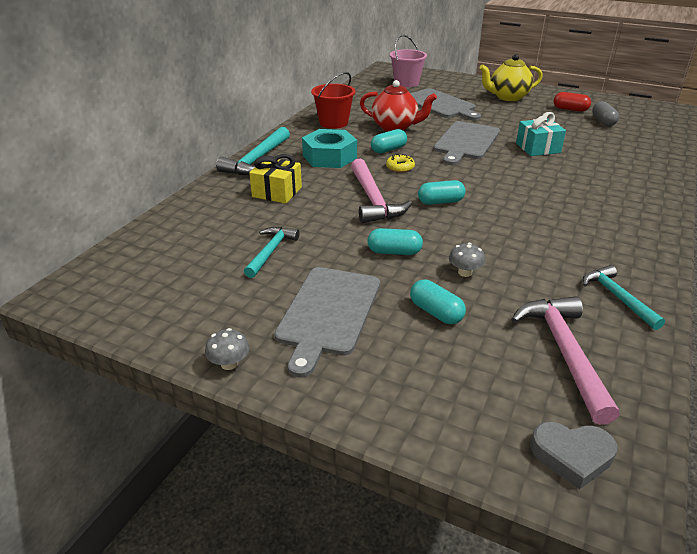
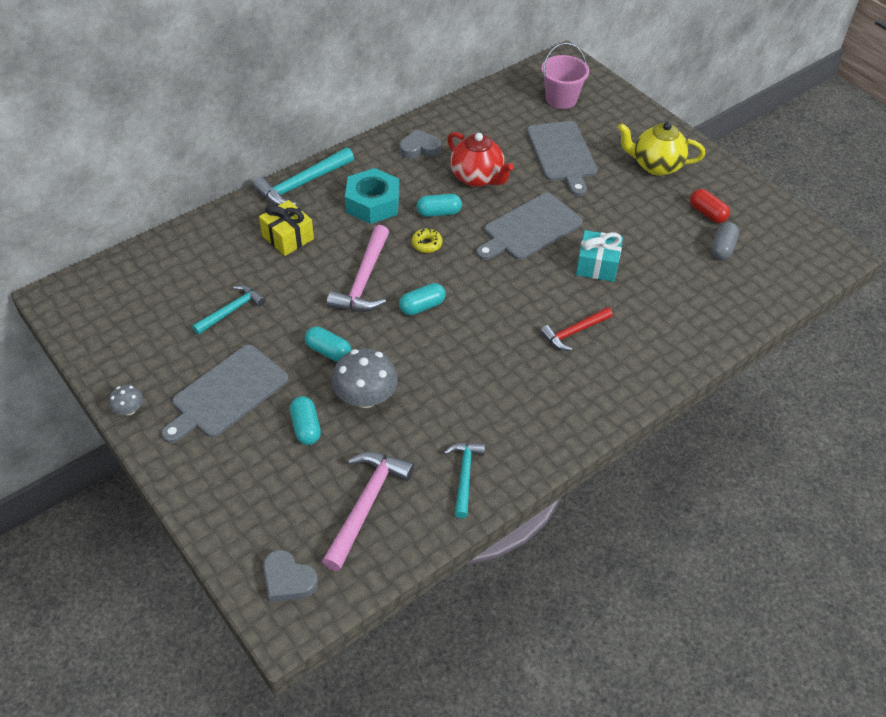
camera: 25 degrees right, 15 degrees up
red bucket [311,72,355,129] -> grey heart [399,129,441,159]
turquoise capsule [418,180,465,205] -> turquoise capsule turned 45 degrees counterclockwise [399,283,446,315]
grey mushroom [449,243,485,277] -> grey mushroom [332,348,398,408], size x1.96
none -> red hammer [540,307,613,351]

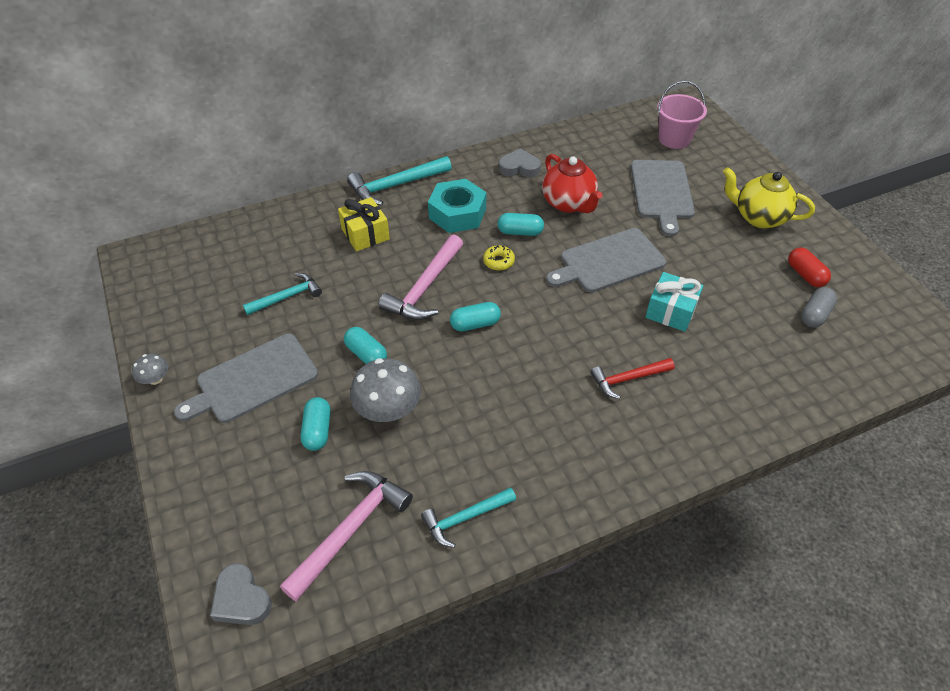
camera: 15 degrees right, 0 degrees up
turquoise hammer [444,443,485,518] -> turquoise hammer turned 135 degrees counterclockwise [421,487,516,548]

